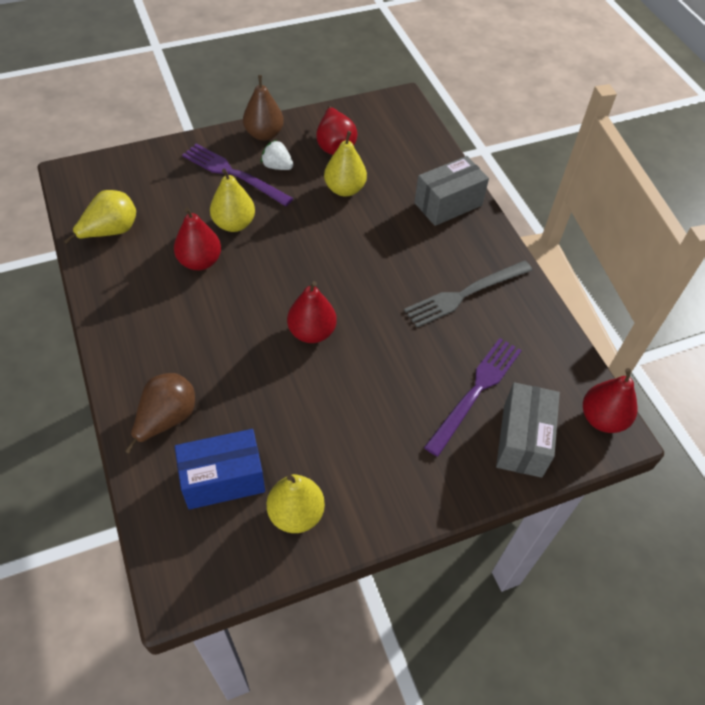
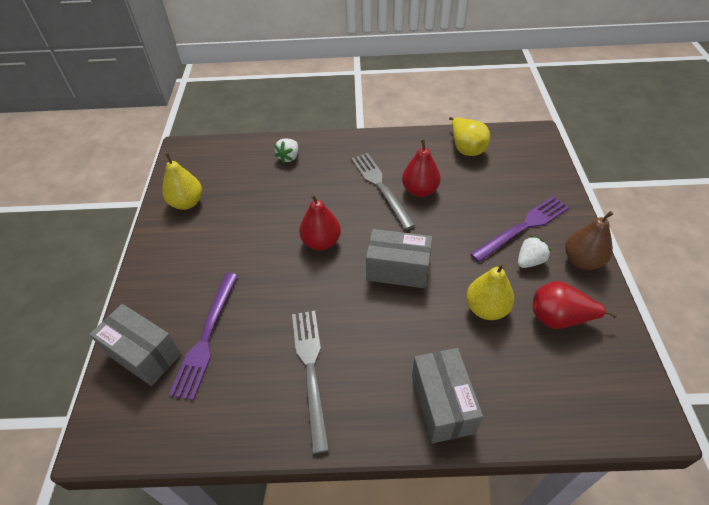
camera: 115 degrees right, 5 degrees down
brown pear [125,373,195,454] -> white strawberry [274,138,298,163]
blue box [175,429,265,510] -> none
yellow pear [210,169,255,232] -> none
purple fork [424,338,522,456] -> purple fork turned 45 degrees clockwise [169,273,238,400]
red pear [583,368,638,433] -> none
none -> grey fork [351,153,416,230]
none -> grey box [366,229,432,288]

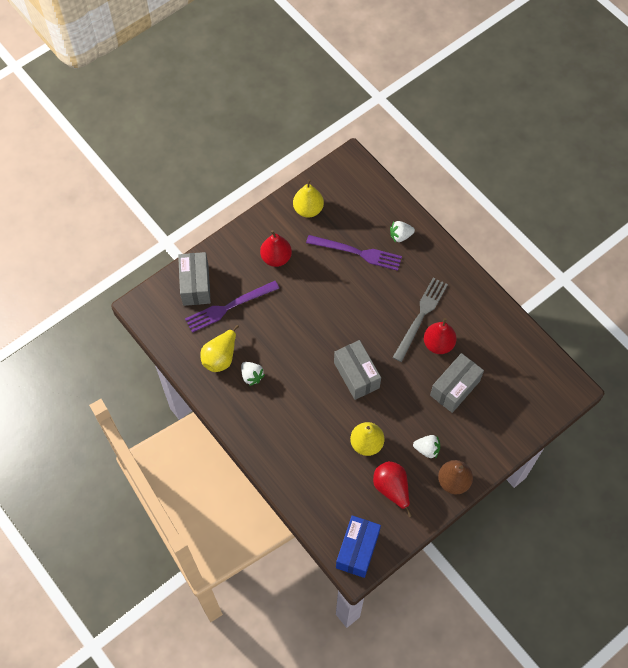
camera: 50 degrees right, 15 degrees up
grey fork [292,311,330,454] -> white strawberry [241,362,265,386]
red pear [299,194,341,250] -> red pear moved to [260,230,292,267]
grey box [412,348,483,443] -> grey box moved to [430,353,484,413]
yellow pear [449,117,490,156] -> yellow pear moved to [200,325,239,372]
purple fork [470,196,569,262] -> purple fork moved to [306,235,402,271]
none -> blue box [336,515,381,578]

